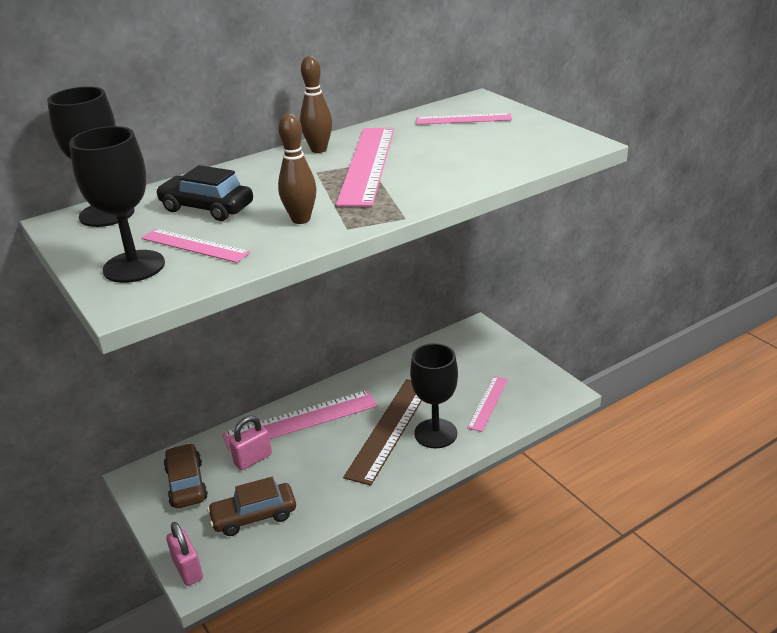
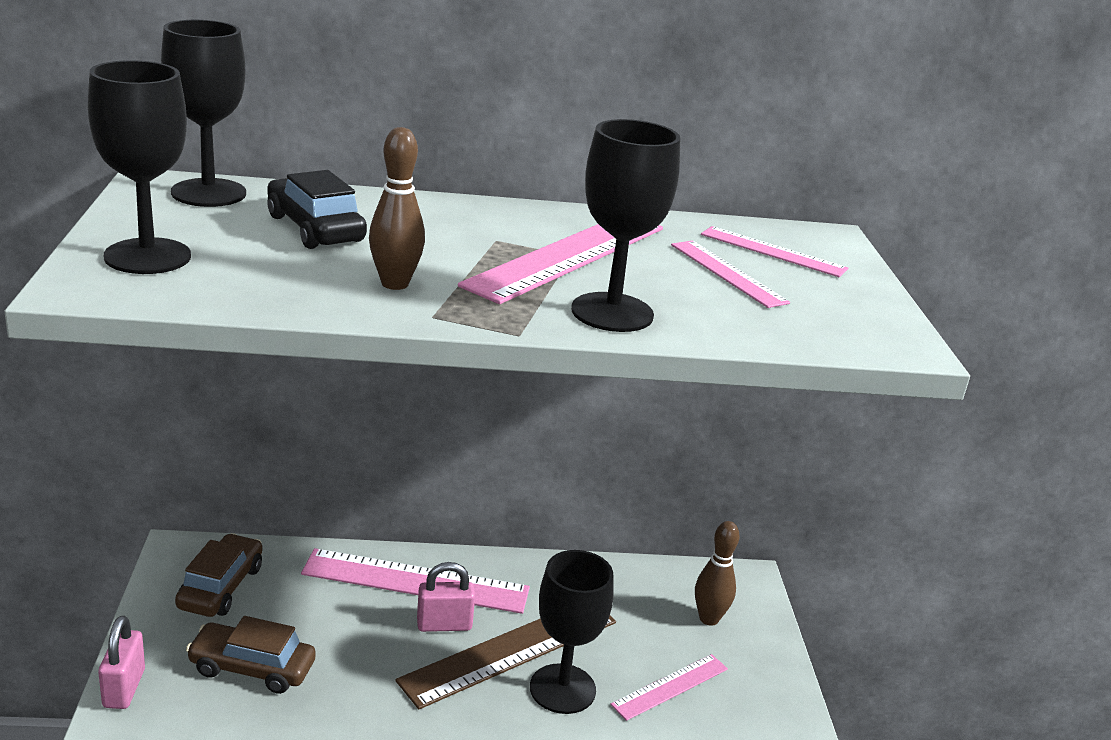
camera: 25 degrees right, 5 degrees down
pink ruler [141,229,250,263] -> pink ruler moved to [671,241,790,308]
pink padlock [229,416,272,470] -> pink padlock moved to [417,562,475,632]
brown bowling pin [300,56,332,153] -> brown bowling pin moved to [695,521,740,626]
none -> black goblet [571,119,680,332]

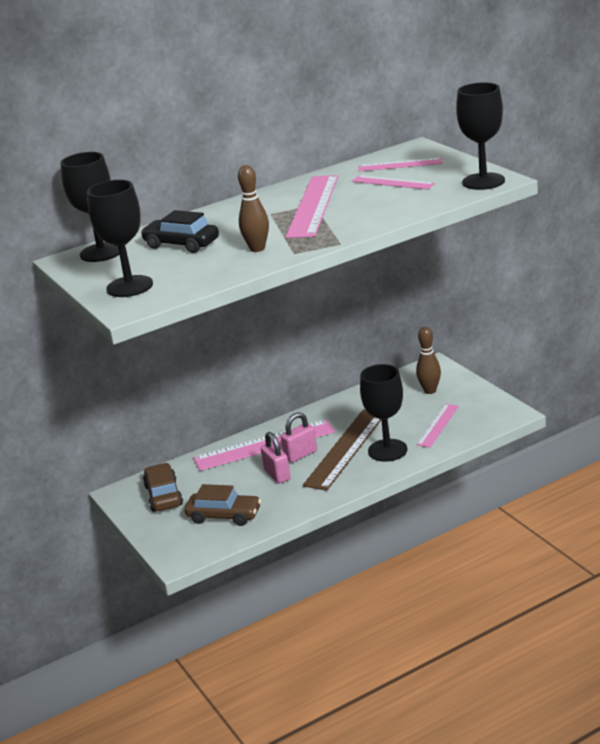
camera: 20 degrees left, 0 degrees up
pink padlock [98,616,145,709] -> pink padlock moved to [261,432,290,484]
brown car [186,616,316,694] -> brown car turned 150 degrees counterclockwise [185,484,261,526]
black goblet [571,119,680,332] -> black goblet moved to [456,82,505,190]

